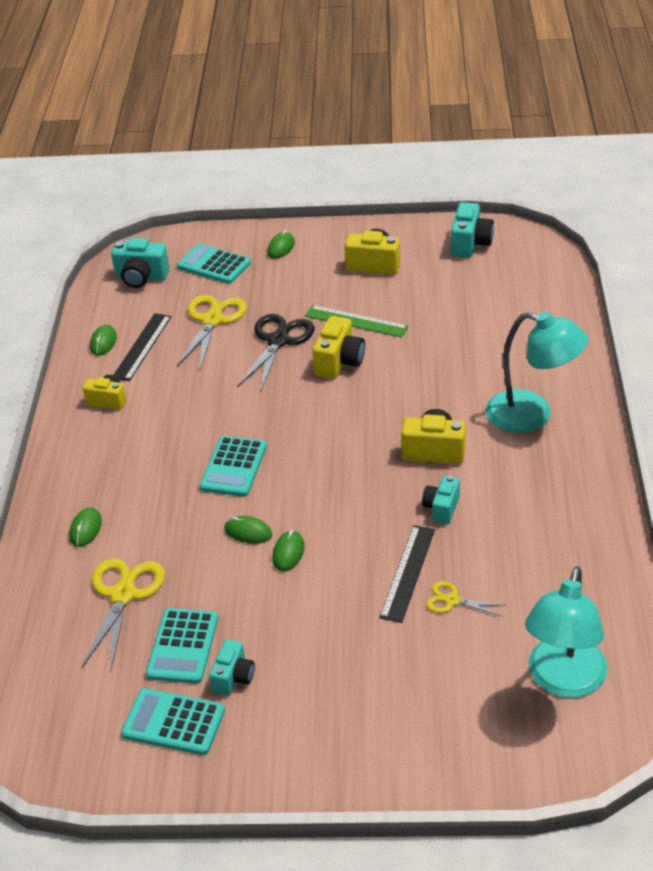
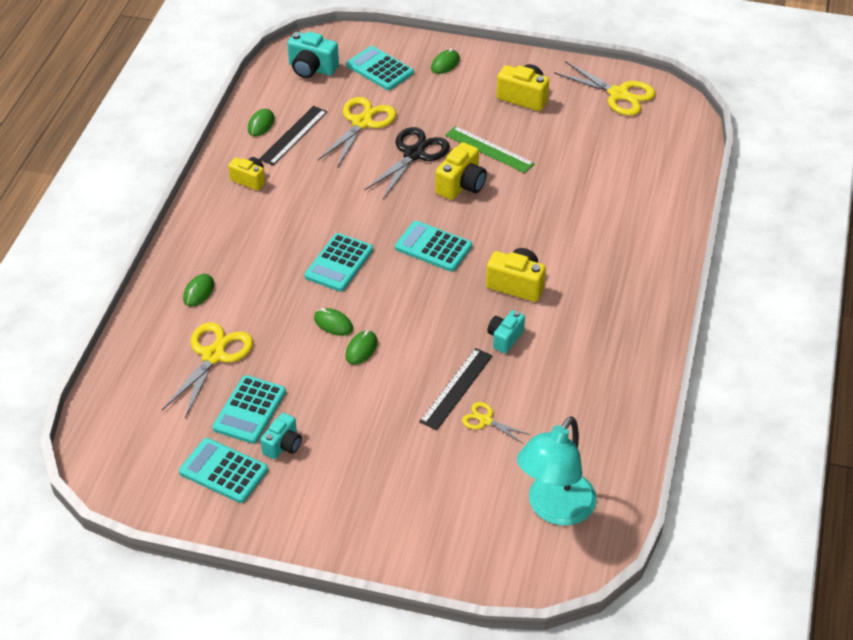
camera: 10 degrees right, 5 degrees up
turquoise camera [451,202,494,258] -> yellow scissors [554,61,655,116]
turquoise lamp [486,311,588,433] -> none
none -> turquoise calculator [395,221,472,272]

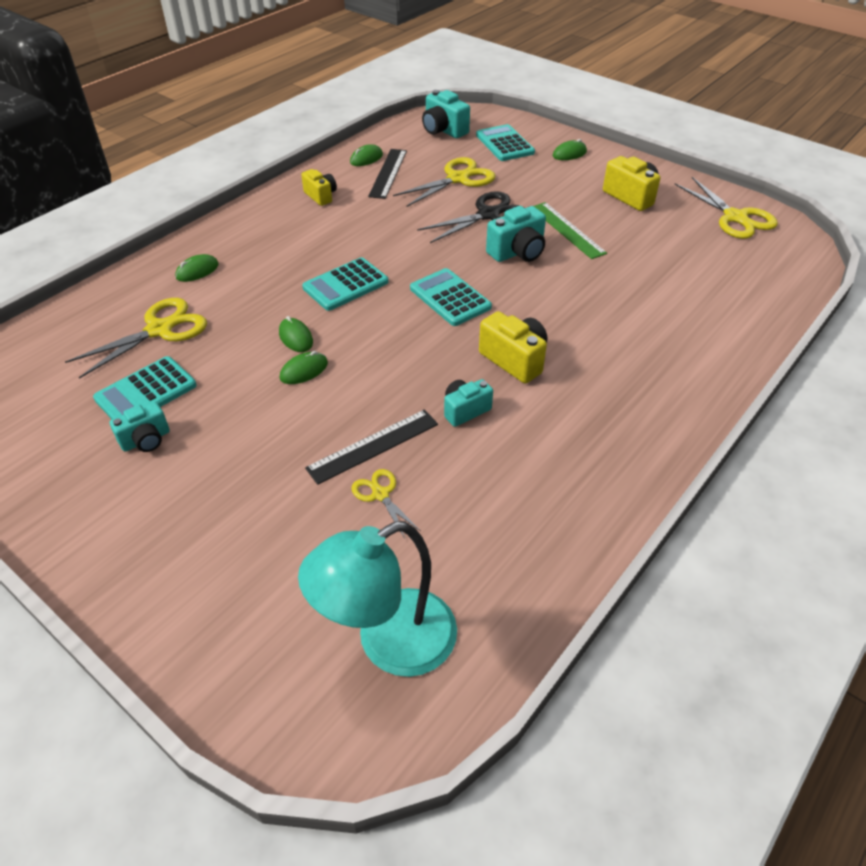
camera: 25 degrees right, 0 degrees up
turquoise calculator [179,438,268,503] -> none
black ruler [259,106,327,166] -> black ruler turned 45 degrees counterclockwise [368,149,407,199]
yellow camera [435,142,487,200] -> turquoise camera [486,206,546,262]

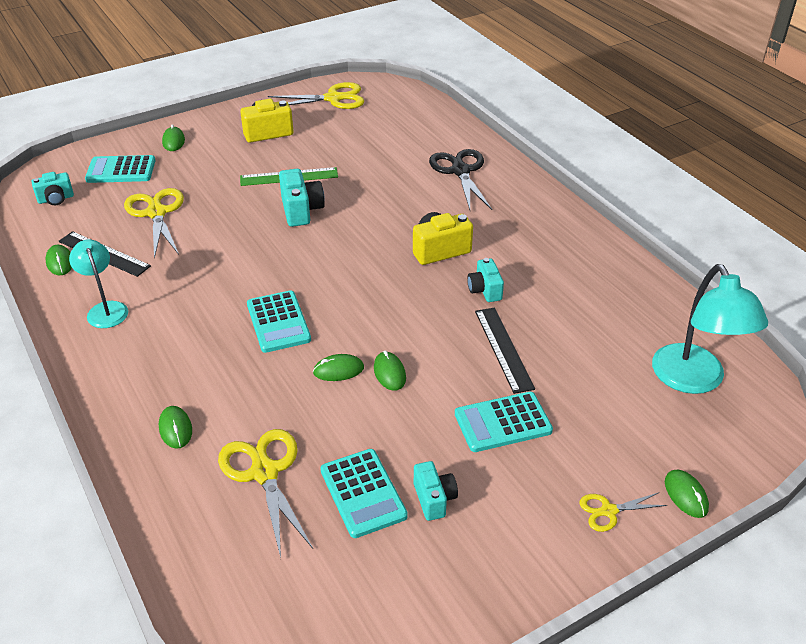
camera: 70 degrees left, 5 degrees down
yellow camera [301,169,337,206] -> turquoise lamp [69,240,128,328]
yellow scissors [351,469,420,538] -> yellow scissors moved to [579,492,667,532]
turquoise calculator [410,268,492,326] -> turquoise calculator moved to [455,392,553,452]
black scissors [417,191,525,243] -> black scissors moved to [429,149,492,210]
turquoise camera [422,90,470,138] -> turquoise camera [32,172,74,205], size x0.67
none -> green mouse [665,469,709,518]

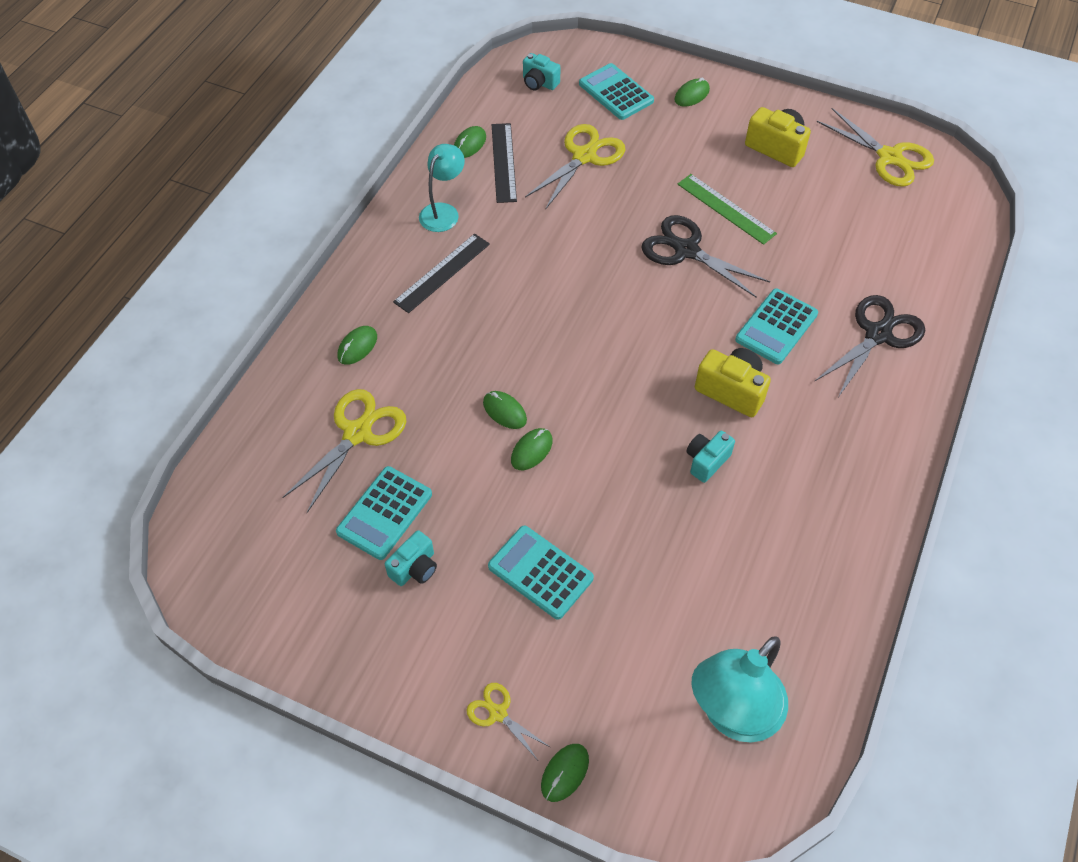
camera: 55 degrees right, 15 degrees up
turquoise calculator [247,290,311,353] -> turquoise calculator moved to [735,289,818,364]
turquoise camera [279,169,325,227] -> black scissors [641,215,770,298]
black ruler [475,307,535,394] -> black ruler moved to [393,234,490,313]

